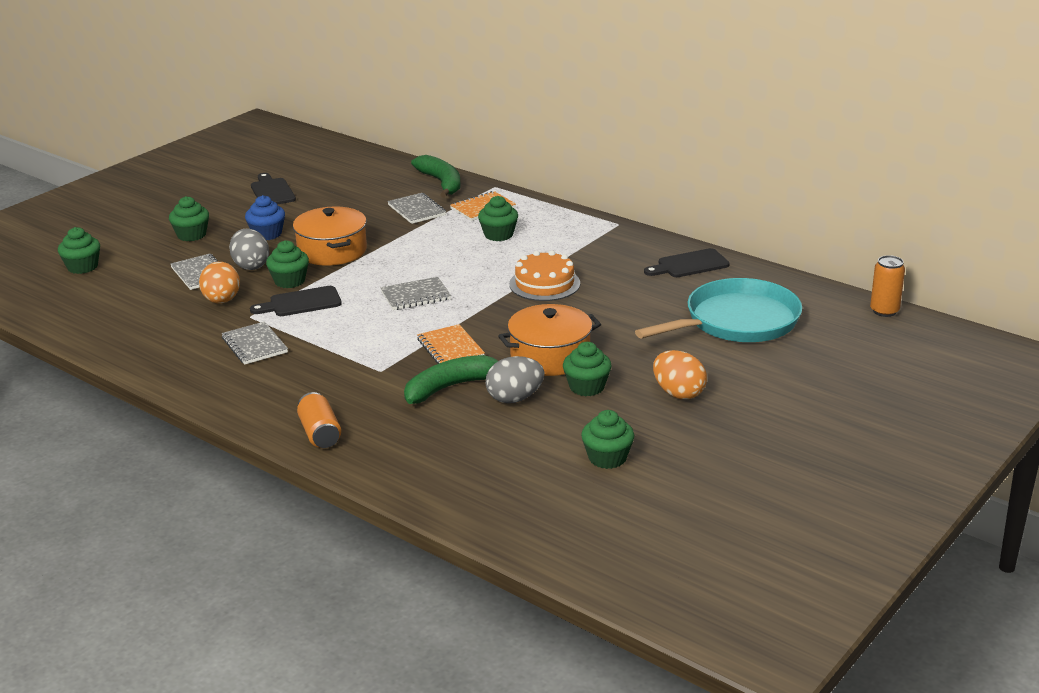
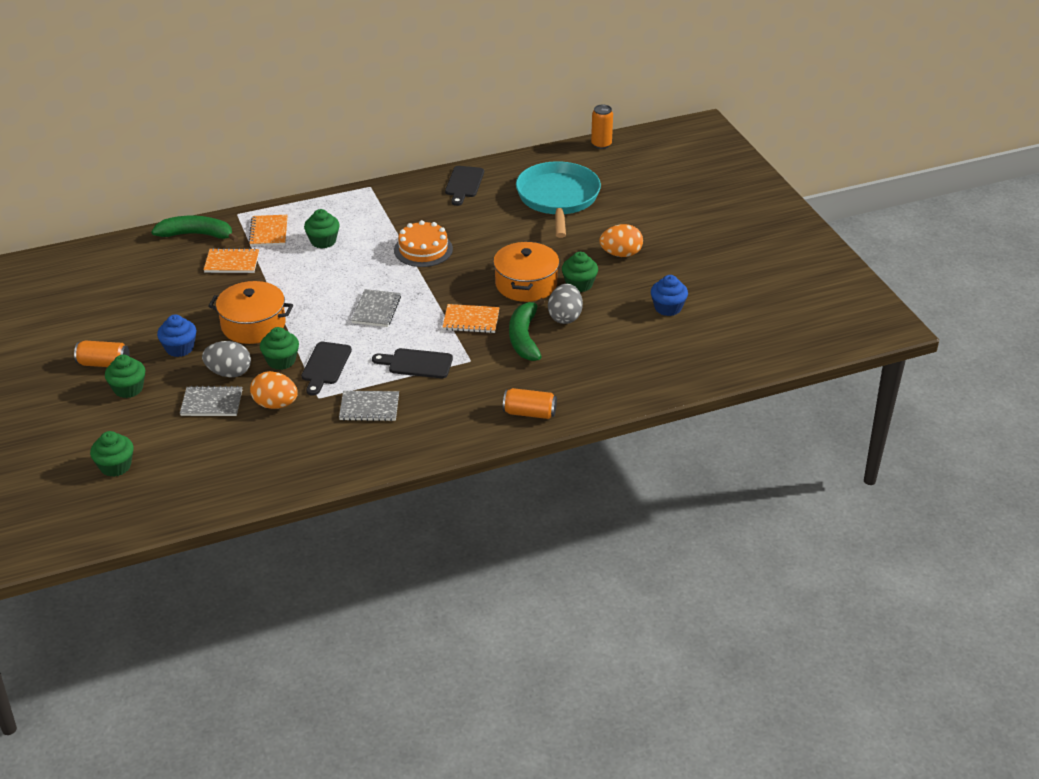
camera: 60 degrees left, 10 degrees up
black cutting board [251,173,296,205] -> black cutting board moved to [372,348,453,378]
grey notebook [387,193,446,224] -> orange notebook [204,248,259,273]
green cupcake [581,410,634,469] -> blue cupcake [651,275,688,316]
none -> orange can [74,341,130,367]

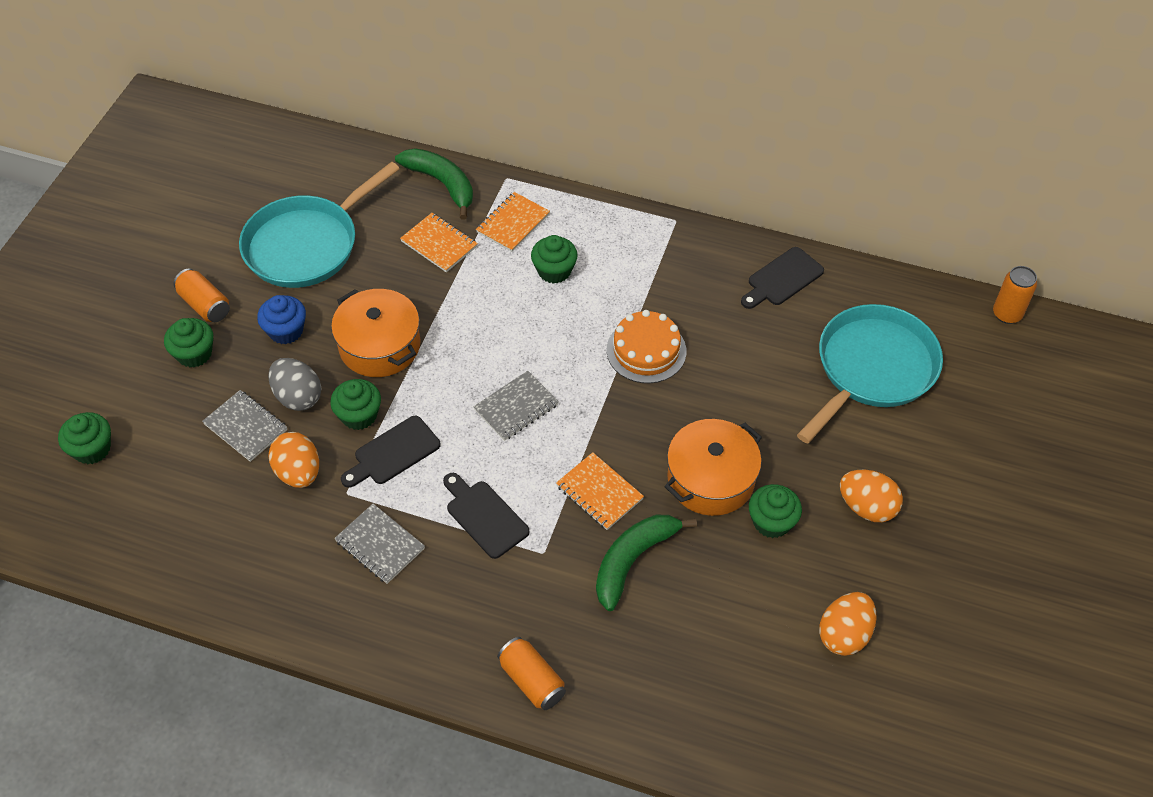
camera: 40 degrees right, 15 degrees up
grey egg [548,284,583,324] -> none
blue cupcake [651,275,688,316] -> orange egg [819,592,877,656]
none -> turquoise pan [239,162,400,288]

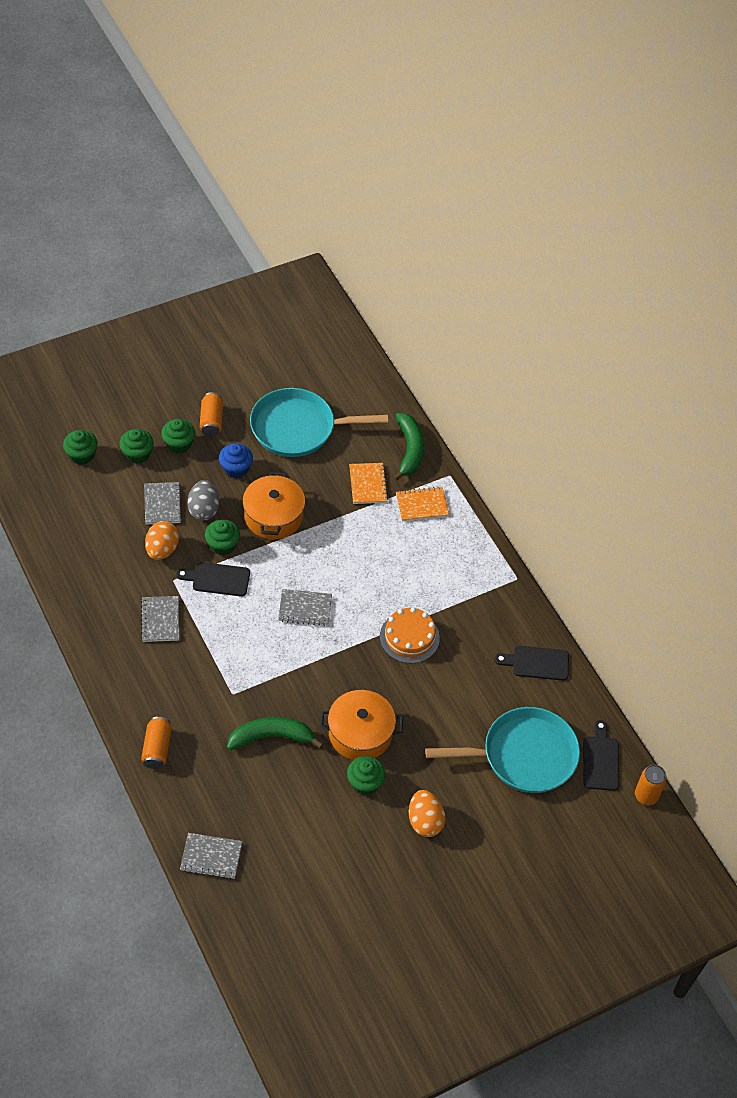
camera: 40 degrees right, 0 degrees up
black cutting board [443,473,530,559] -> black cutting board moved to [583,720,619,791]
green cupcake [531,235,578,284] -> green cupcake moved to [119,429,154,464]
orange notebook [556,452,644,530] -> none
orange egg [819,592,877,656] -> none
none -> grey notebook [180,833,242,879]

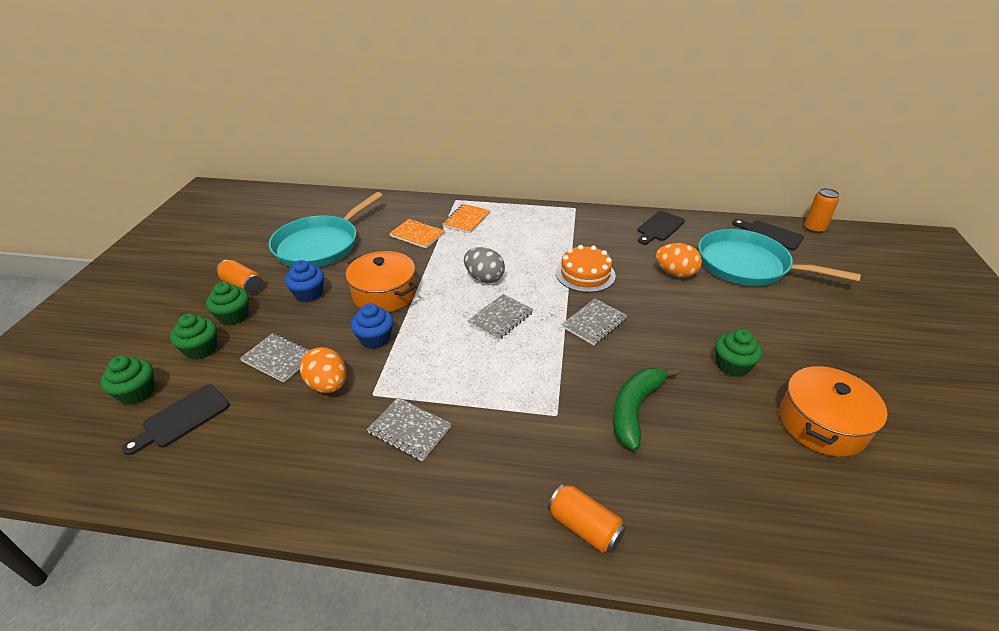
camera: 50 degrees left, 15 degrees down
black cutting board [176,562,250,596] -> black cutting board moved to [122,385,230,455]
grey notebook [180,833,242,879] -> grey notebook moved to [561,299,627,345]
grey egg [187,480,220,521] -> grey egg moved to [464,247,505,283]
green cupcake [205,519,240,555] -> blue cupcake [351,303,393,349]
orange pot [320,690,403,760] -> orange pot moved to [779,366,888,457]
green banana [393,413,424,481] -> none
orange egg [409,790,445,837] -> orange egg moved to [656,243,702,278]
turquoise pan [425,707,580,793] -> turquoise pan turned 90 degrees counterclockwise [699,229,861,286]

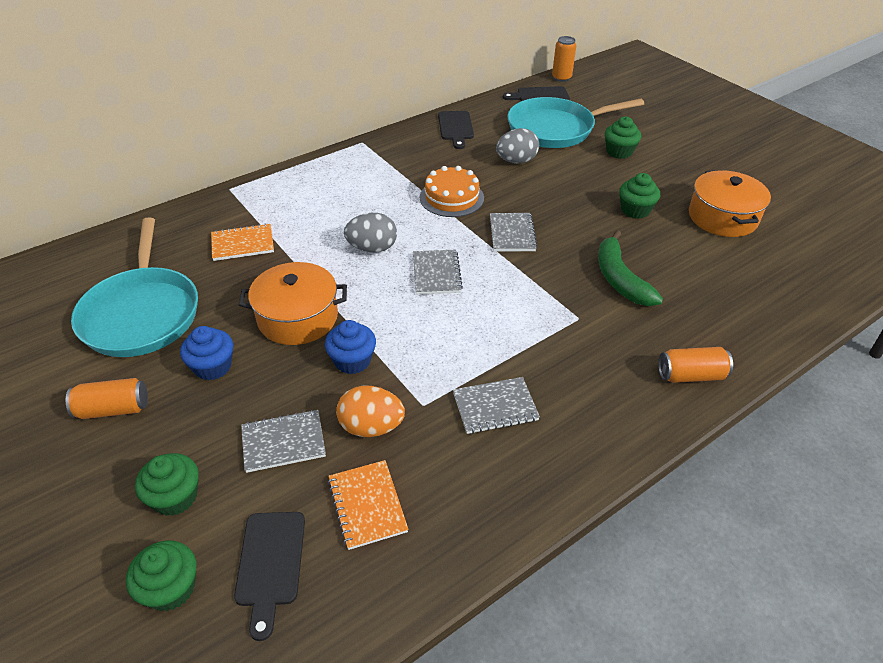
camera: 45 degrees left, 5 degrees up
green cupcake [206,282,249,325] -> green cupcake moved to [605,117,641,159]
orange notebook [442,204,491,233] -> orange notebook moved to [328,460,408,550]
orange egg [656,243,702,278] -> grey egg [496,128,539,164]

